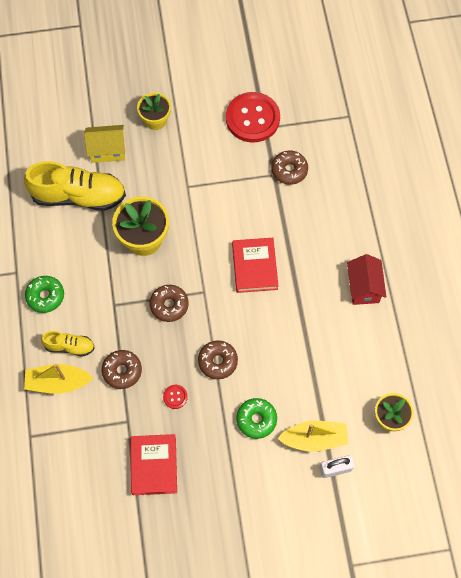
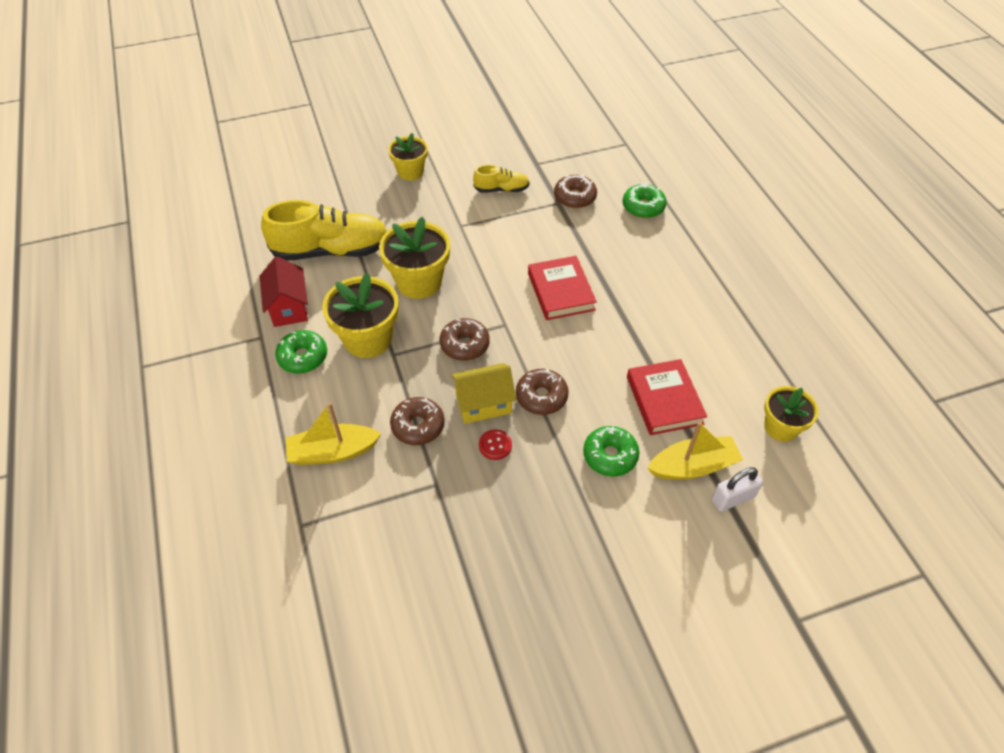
camera: 10 degrees left, 15 degrees down
yellow shoe [41,331,95,357] -> yellow shoe moved to [473,165,530,193]
yellow house [84,125,125,163] -> yellow house moved to [451,363,516,424]
red book [131,434,177,495] -> red book moved to [627,359,707,435]
red button [226,92,280,142] -> none
red house [347,254,386,305] -> red house moved to [259,256,308,327]
none -> yellow flower pot [322,273,399,358]
none -> green donut [623,183,667,218]

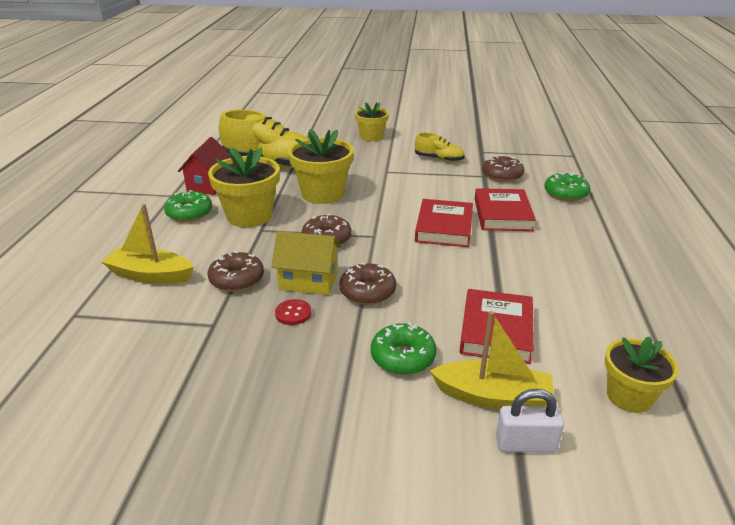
camera: 25 degrees right, 20 degrees down
none -> red book [475,188,536,231]

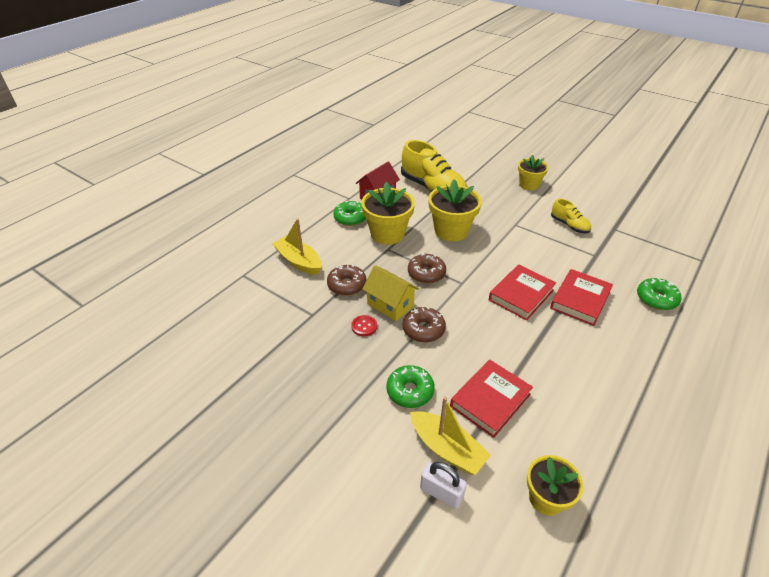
camera: 30 degrees right, 10 degrees up
brown donut [482,155,524,182] -> none

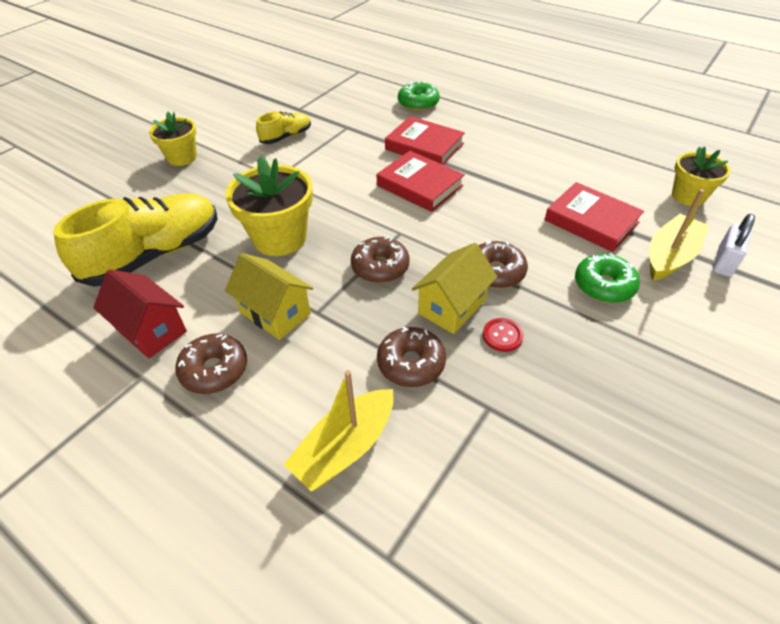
camera: 90 degrees left, 5 degrees up
green donut [334,201,366,226] -> brown donut [175,333,247,394]
yellow flower pot [361,182,415,245] -> yellow house [225,253,313,340]

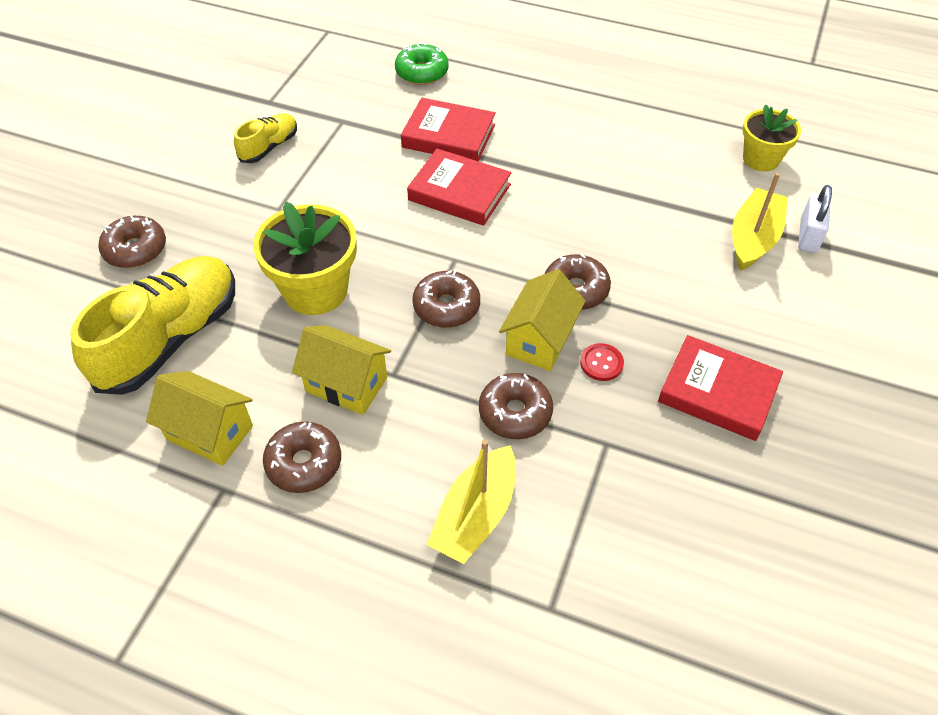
camera: 15 degrees left, 5 degrees up
red house [93,269,187,359] -> yellow house [146,371,253,466]
yellow flower pot [149,112,197,166] -> none
red book [544,182,644,252] -> red book moved to [658,335,783,441]
green donut [575,253,640,303] -> none
none -> brown donut [98,216,166,268]

